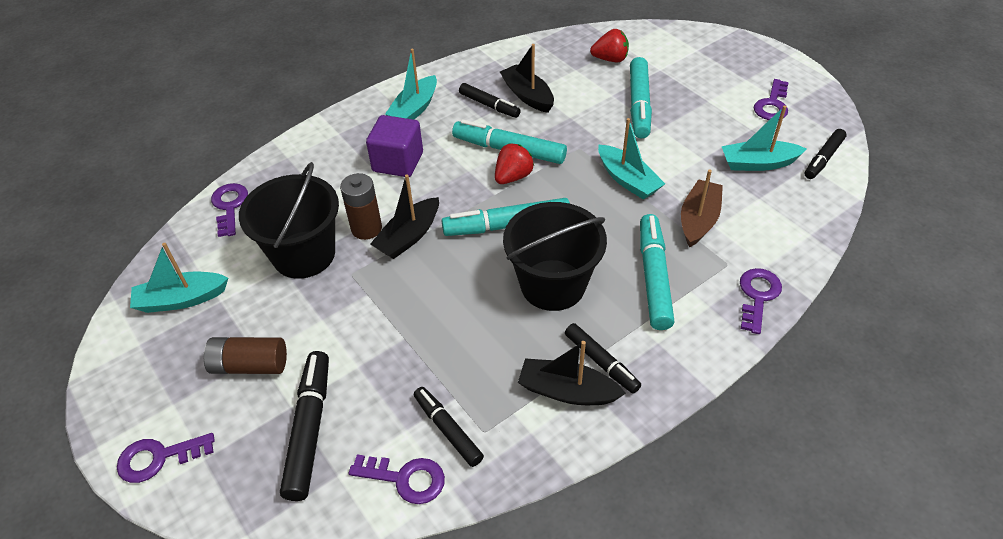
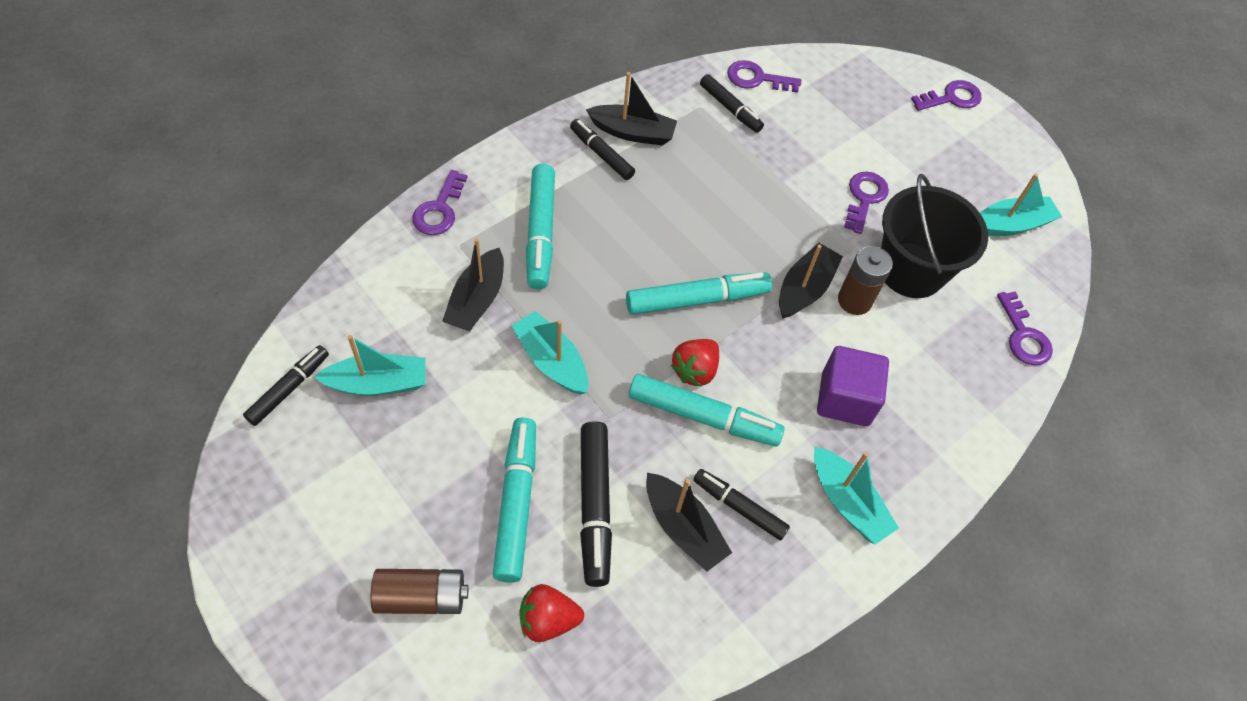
camera: 170 degrees right, 10 degrees up
brown battery [203,337,287,374] -> brown battery moved to [370,569,468,614]
black marker [280,351,329,501] -> black marker moved to [580,421,612,587]
turquoise boat [385,49,437,120] -> turquoise boat turned 120 degrees clockwise [814,447,899,545]
black bucket [503,202,607,311] -> none
brown boat [681,170,723,248] -> black boat [442,238,504,332]
purple key [754,79,789,120] -> purple key moved to [844,172,889,234]

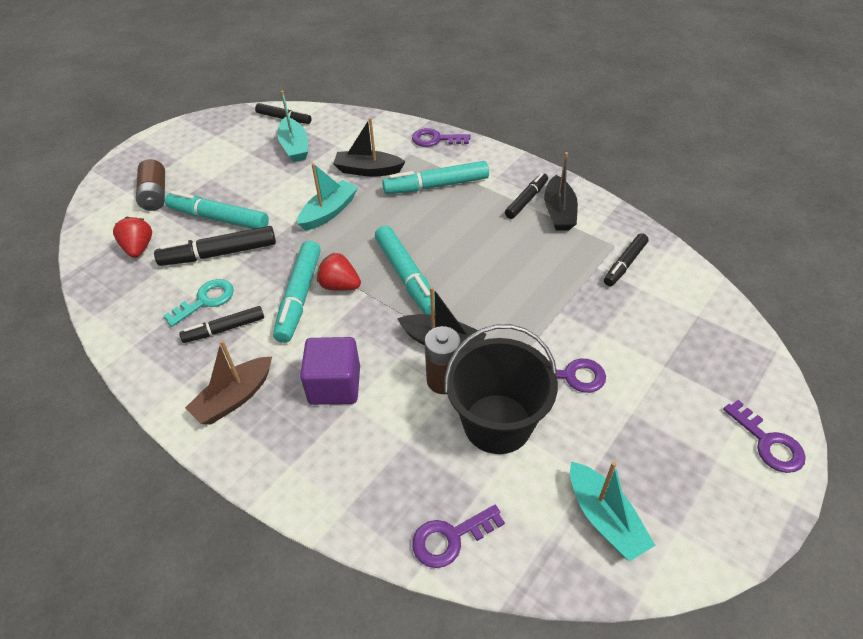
camera: 85 degrees right, 10 degrees down
turquoise marker [493,418,536,583] -> turquoise marker turned 150 degrees counterclockwise [165,191,269,229]
black boat [646,473,732,571] -> turquoise key [164,279,234,327]
black marker [693,469,790,540] -> black marker turned 135 degrees counterclockwise [179,306,264,343]
purple key [727,60,801,93] -> none
turquoise boat [814,447,899,545] -> brown boat [185,340,272,424]

